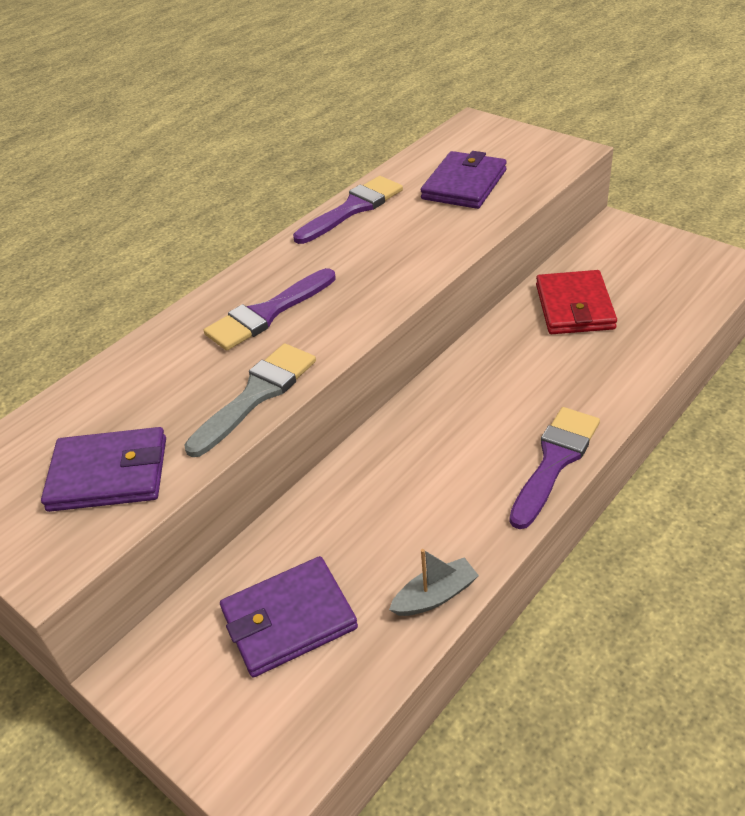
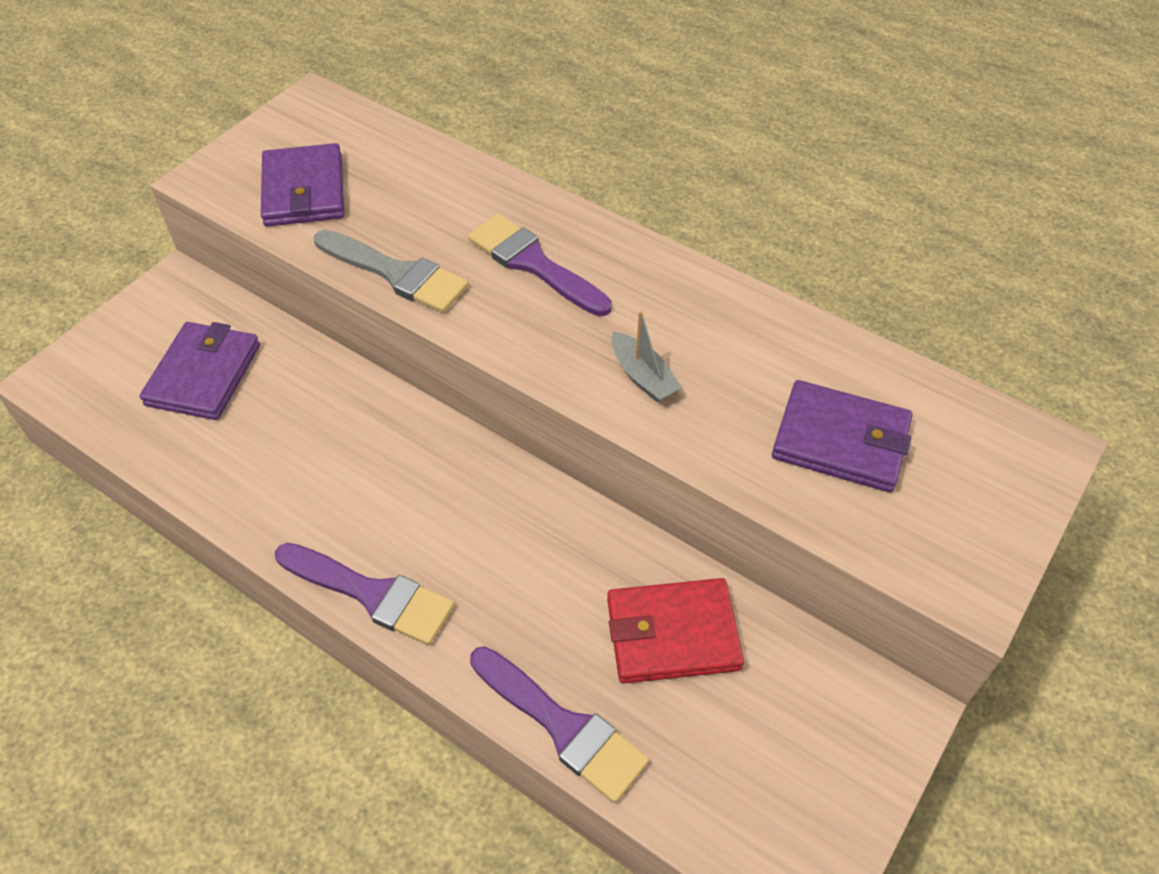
camera: 80 degrees right, 10 degrees up
purple wallet [220,556,358,677] -> purple wallet turned 45 degrees clockwise [139,322,260,420]
purple brush [293,176,403,244] -> purple brush moved to [470,646,649,803]
grey boat [389,549,479,616] -> grey boat moved to [612,311,682,402]

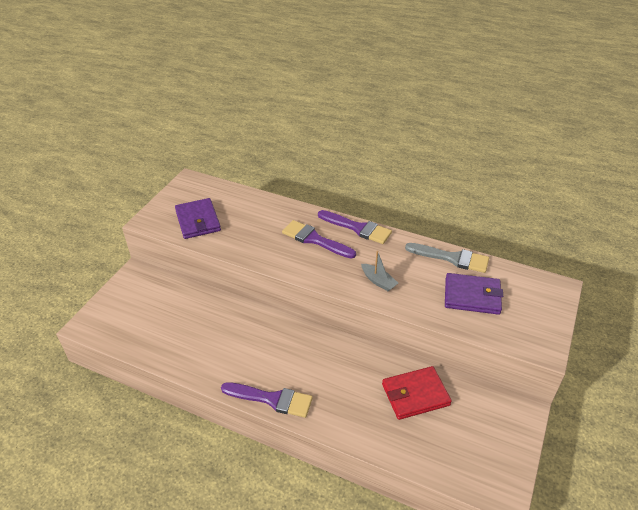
camera: 10 degrees left, 10 degrees down
purple wallet [139,322,260,420] -> none
grey brush [314,230,469,313] -> grey brush moved to [405,243,489,273]
purple brush [470,646,649,803] -> purple brush moved to [318,210,392,244]

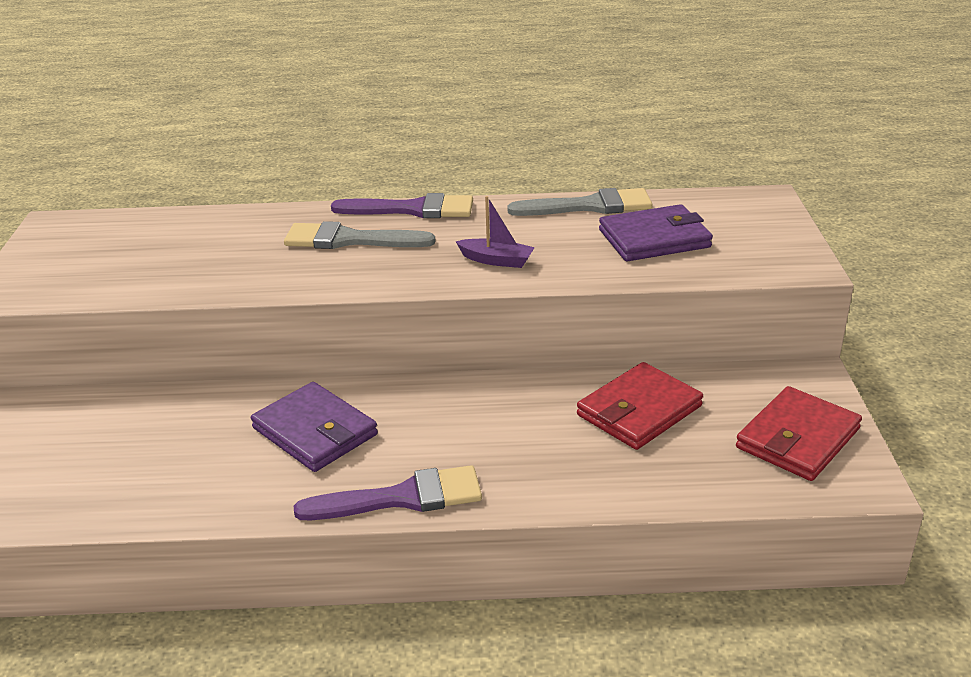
camera: 25 degrees left, 10 degrees down
purple wallet [175,198,221,239] -> purple wallet moved to [251,382,378,472]
purple brush [282,220,356,259] -> grey brush [284,221,435,249]
grey boat [361,251,398,291] -> purple boat [455,196,535,268]
none -> red wallet [736,386,862,481]

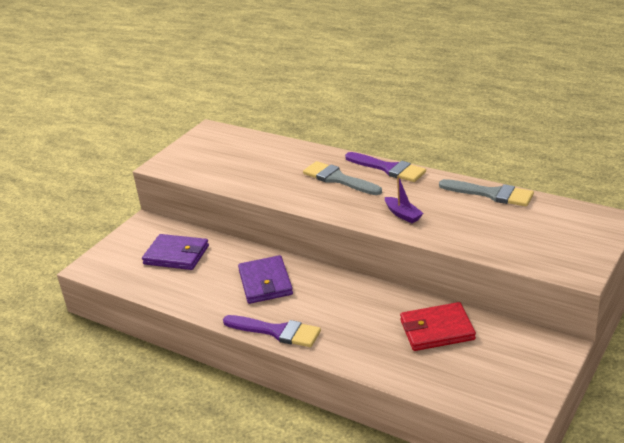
camera: 35 degrees right, 0 degrees up
purple wallet [599,204,713,261] -> purple wallet moved to [142,234,209,270]
red wallet [736,386,862,481] -> none

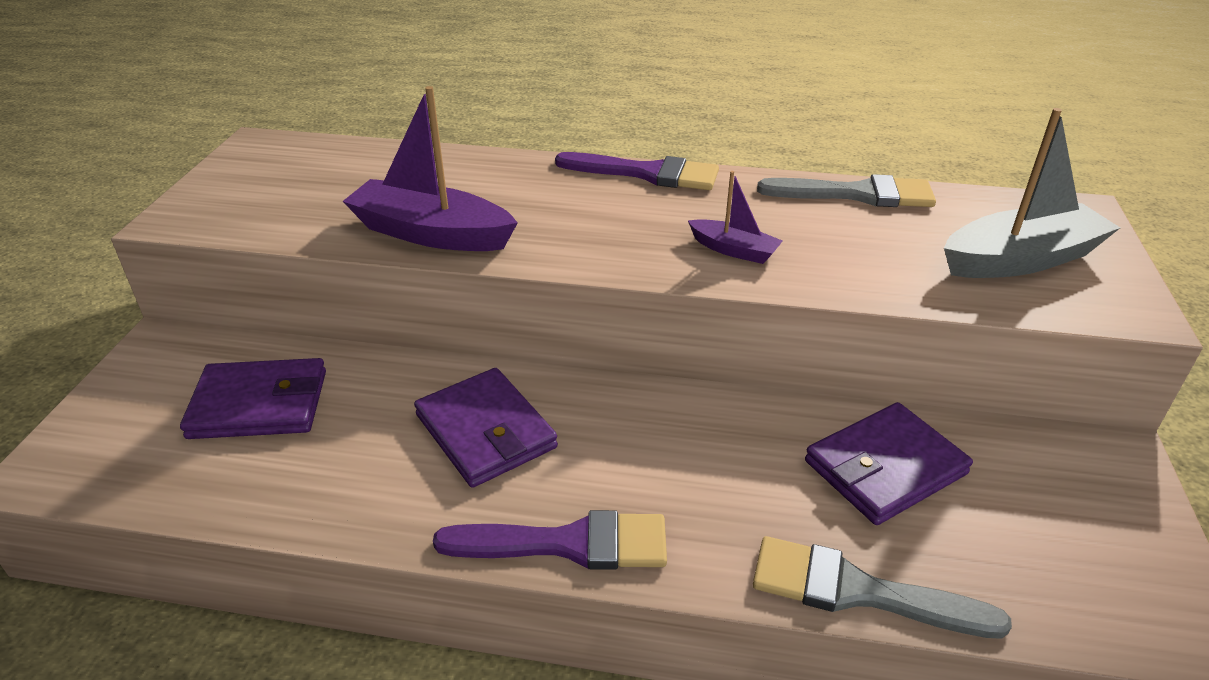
camera: 25 degrees left, 5 degrees up
grey brush [303,161,382,195] -> grey brush moved to [753,536,1012,639]
red wallet [400,302,476,351] -> purple wallet [805,402,973,525]
none -> purple boat [343,86,518,251]
none -> grey boat [944,108,1120,278]

